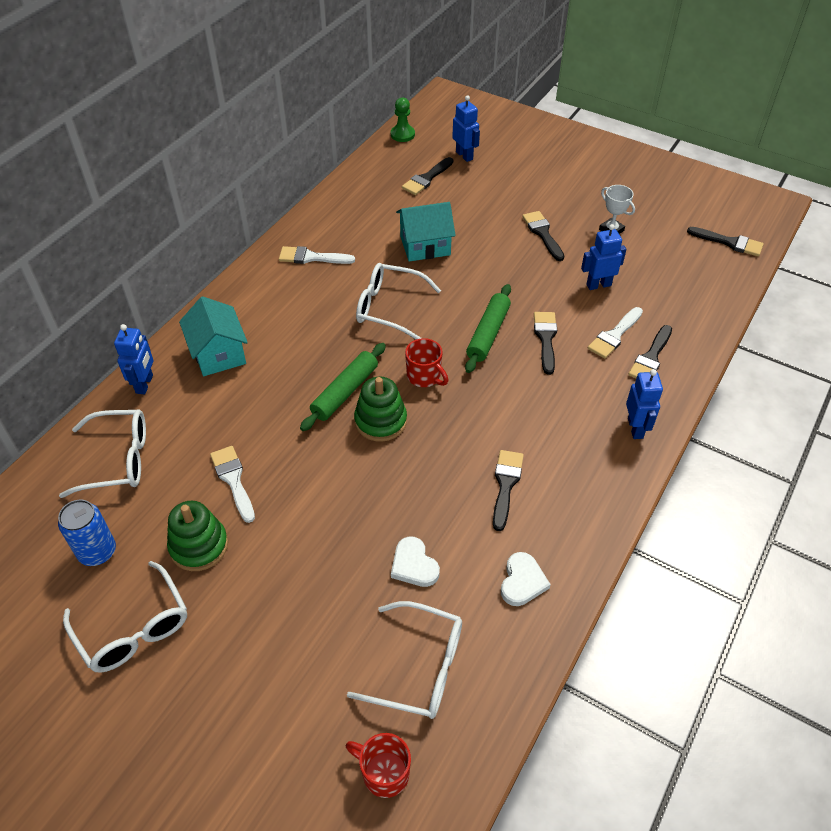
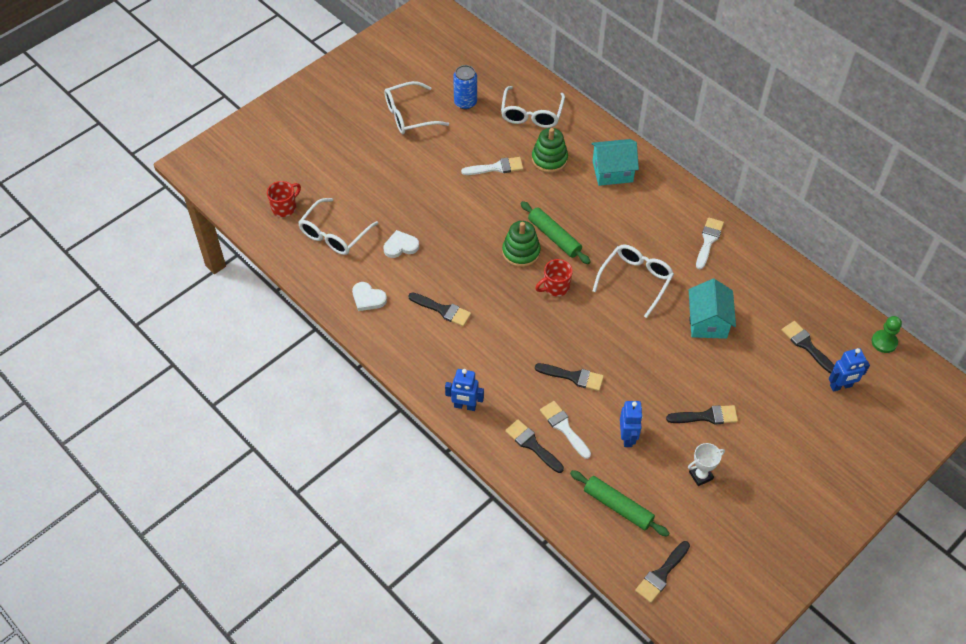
camera: 105 degrees right, 5 degrees up
blue robot [114,324,153,394] -> none
green stacking toy [167,501,228,571] -> green stacking toy moved to [532,128,568,173]
green rolling pin [465,284,511,373] -> green rolling pin moved to [570,470,669,536]

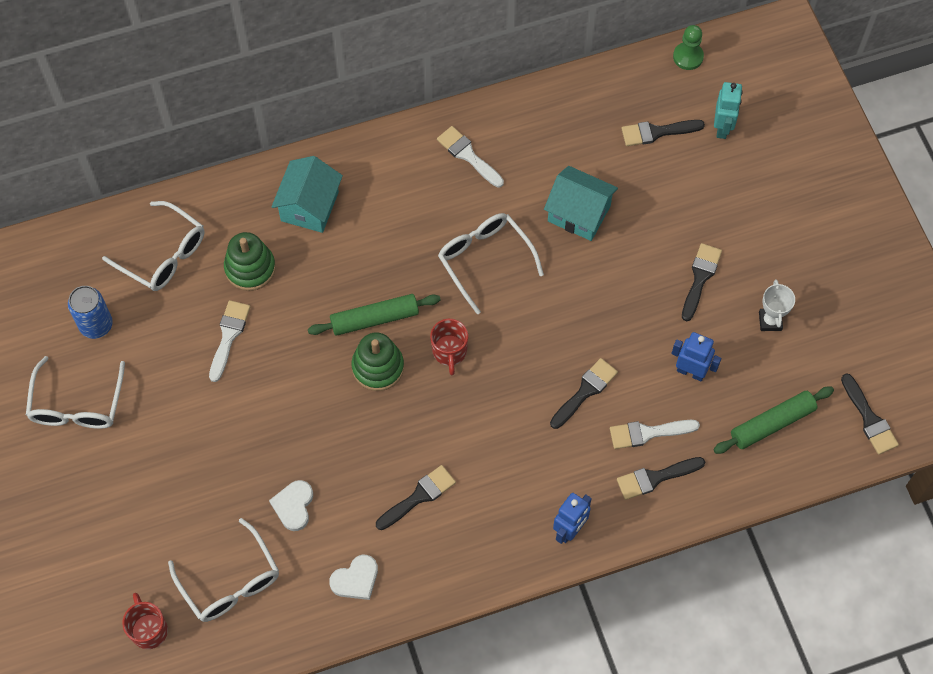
camera: 65 degrees left, 10 degrees up
blue robot [829,348,870,392] -> turquoise robot [714,82,743,139]

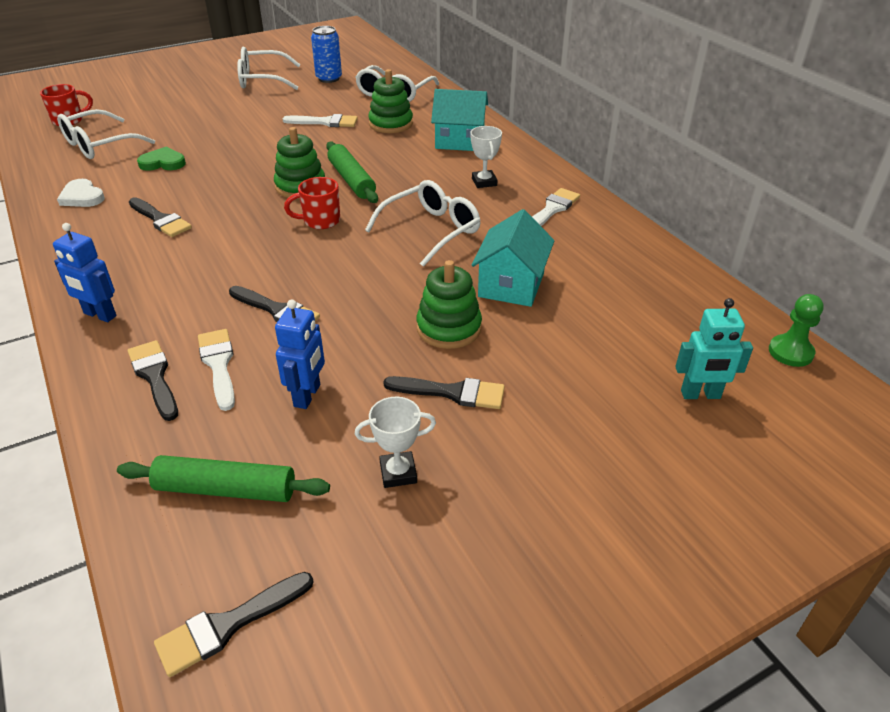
camera: 80 degrees right, 25 degrees down
white heart [269,480,313,531] -> green heart [137,146,186,171]
black brush [622,120,705,146] -> none
green rolling pin [713,387,834,454] -> green rolling pin turned 45 degrees counterclockwise [117,455,330,502]
none -> green stacking toy [416,260,482,349]
none -> white trophy [470,126,502,188]

